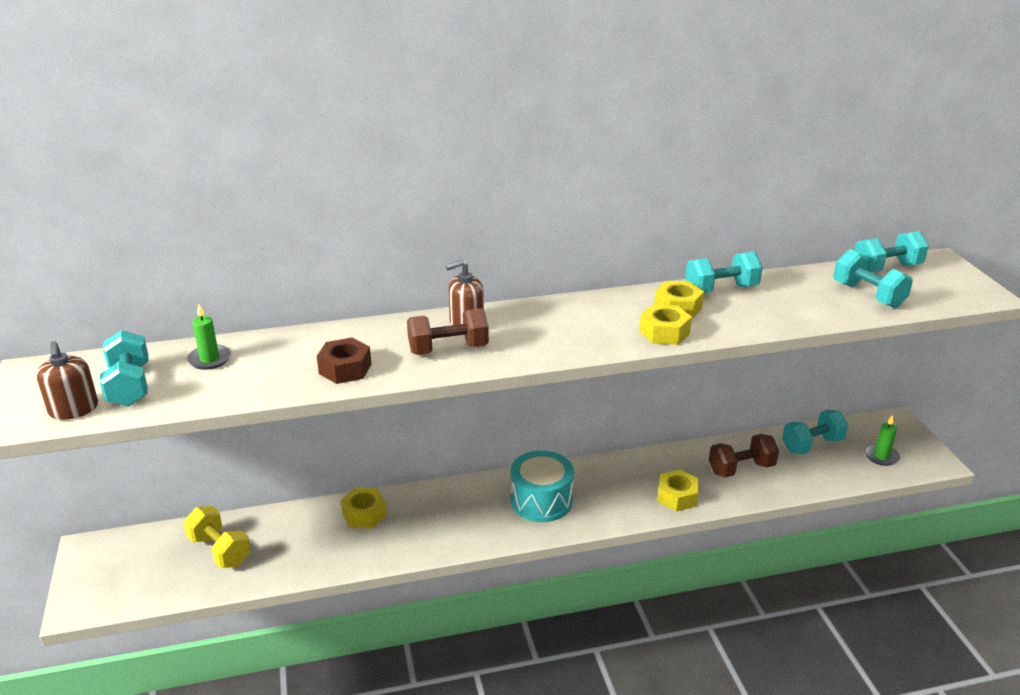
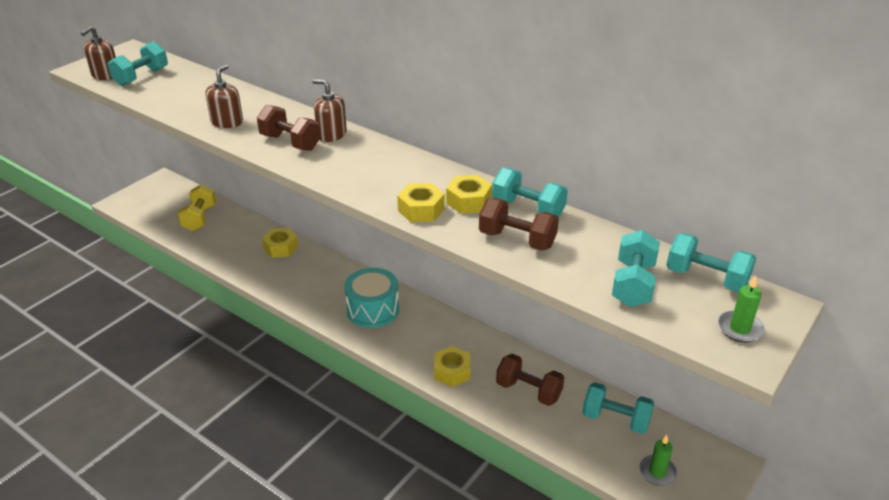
camera: 50 degrees right, 5 degrees up
green candle [187,304,231,370] -> green candle moved to [717,276,765,343]
brown nut [317,338,371,384] -> brown soap dispenser [205,65,243,128]
none -> brown dumbbell [479,198,559,251]

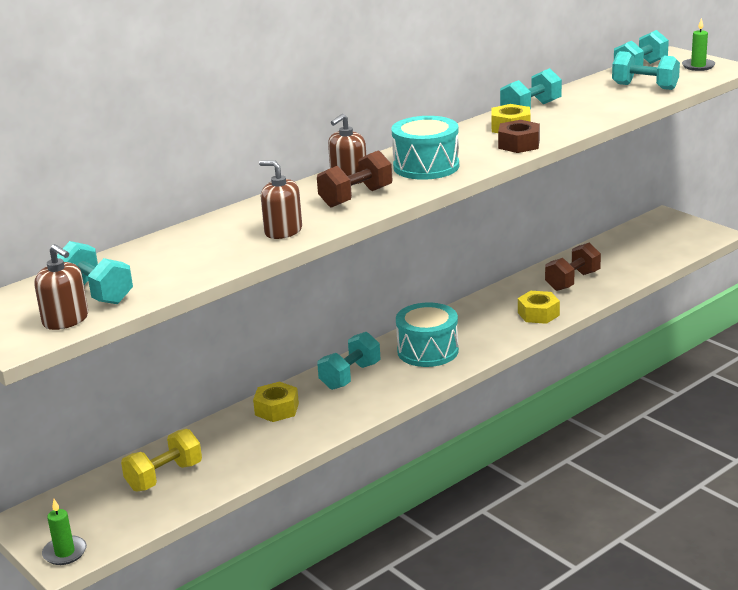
camera: 75 degrees left, 10 degrees down
yellow dumbbell [178,184,216,231] -> yellow dumbbell turned 60 degrees counterclockwise [121,429,202,492]
yellow nut [397,183,445,222] -> brown nut [498,120,540,153]
brown dumbbell [479,198,559,251] -> none
turquoise dumbbell [582,382,654,434] -> turquoise dumbbell moved to [317,332,381,390]
green candle [639,435,677,486] -> green candle moved to [42,499,87,565]
none -> turquoise drum [391,116,459,180]

